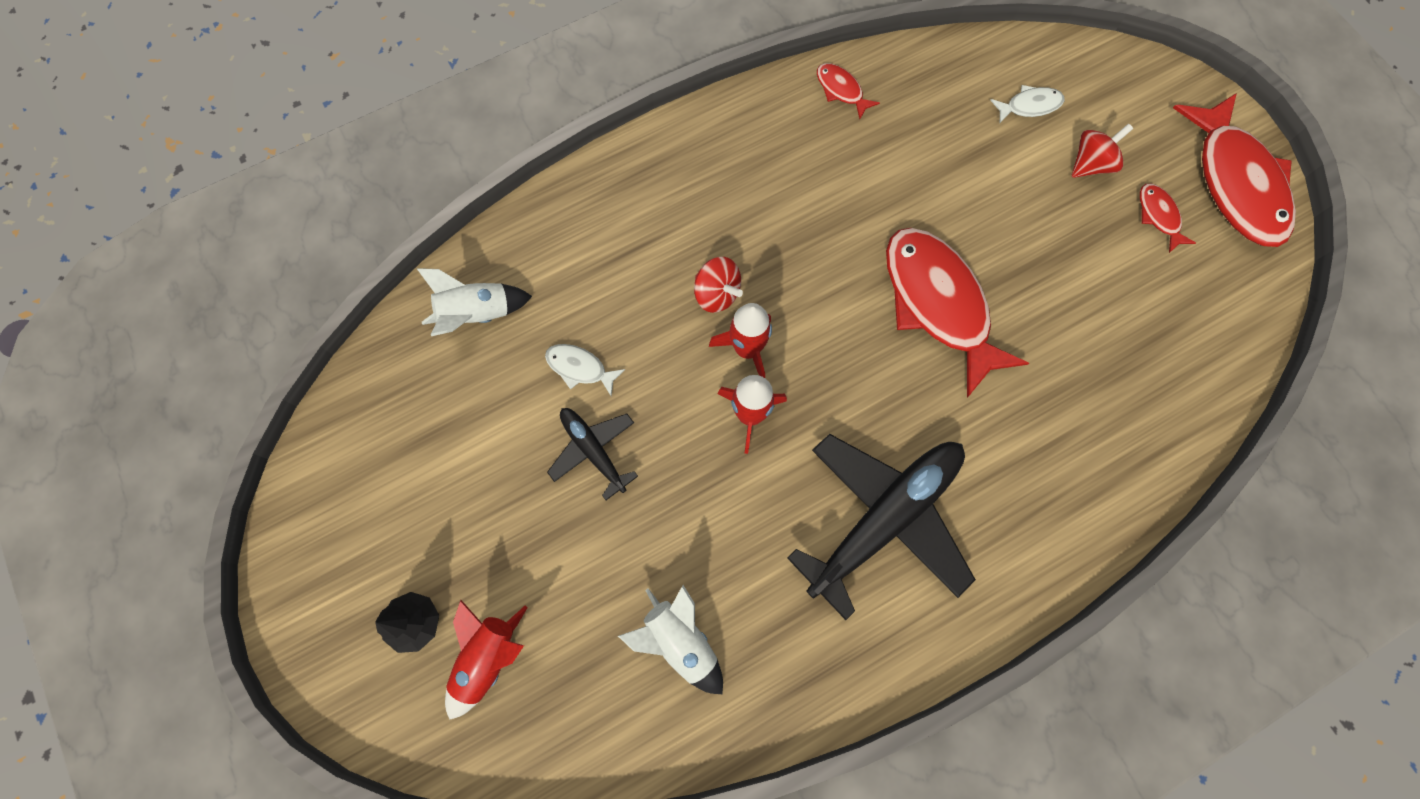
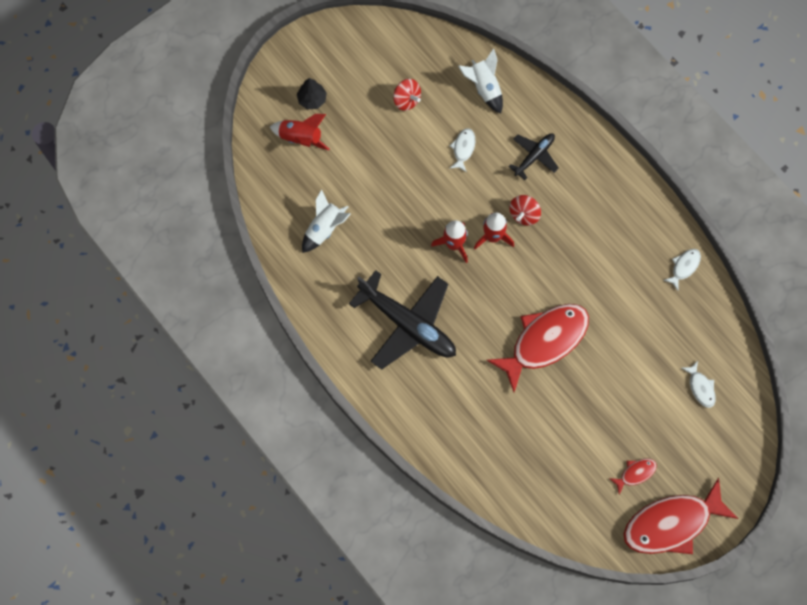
camera: 80 degrees right, 0 degrees up
black plane [547,408,638,500] -> black plane moved to [509,133,559,180]
red fish [817,63,880,119] -> white fish [663,249,701,290]
red spinning top [1072,123,1133,178] -> red spinning top moved to [393,79,421,111]

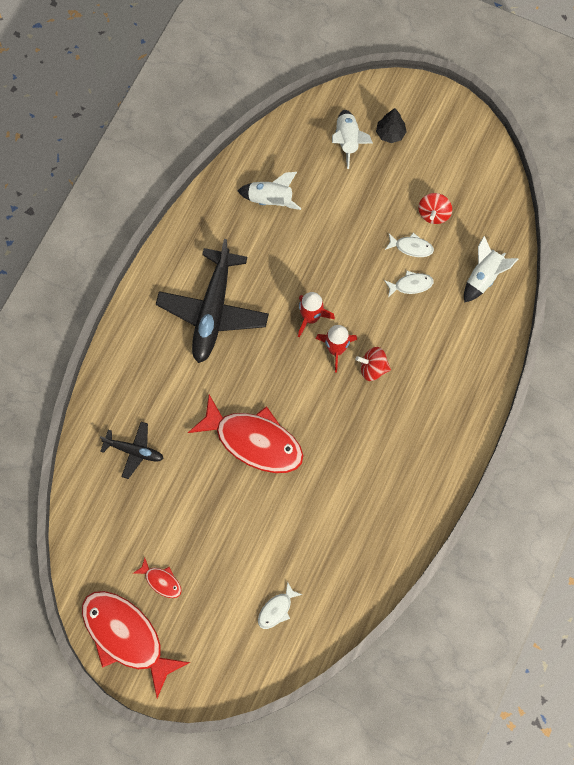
camera: 65 degrees right, 0 degrees up
red rocket [270,114,329,150] -> white rocket [332,110,373,169]
black plane [509,133,559,180] -> black plane moved to [100,422,164,479]
white fish [663,249,701,290] -> white fish moved to [385,233,434,257]

